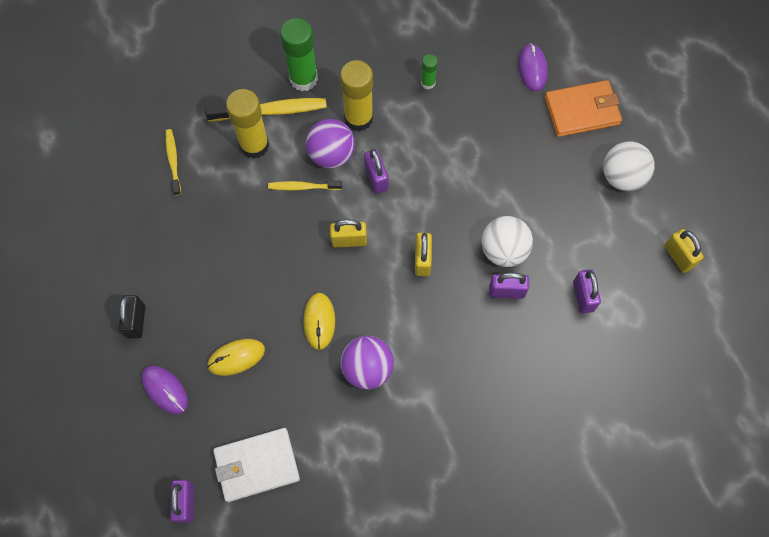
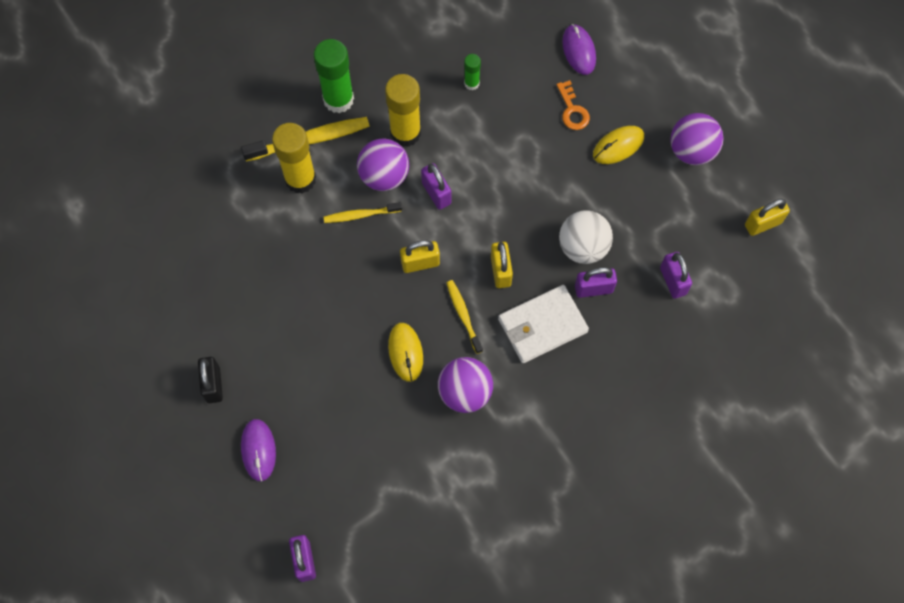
camera: 10 degrees left, 0 degrees up
purple mouse [142,366,188,414] -> purple mouse turned 45 degrees clockwise [241,419,276,481]
yellow toothbrush [165,129,181,196] -> yellow toothbrush moved to [446,280,483,354]
yellow mouse [207,339,265,376] -> yellow mouse moved to [593,126,644,164]
white wallet [213,428,300,502] -> white wallet moved to [498,285,589,363]
orange wallet [545,80,622,137] -> none
white ball [603,142,655,191] -> purple ball [670,113,724,165]
yellow padlock [664,229,704,273] -> yellow padlock turned 75 degrees counterclockwise [745,199,790,236]
none -> orange key [556,80,590,130]

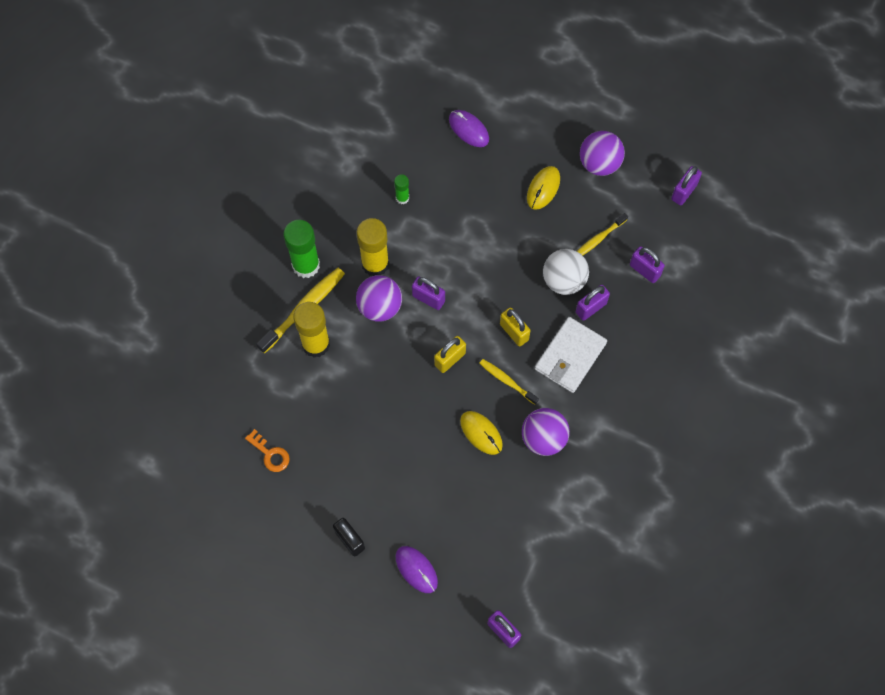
camera: 30 degrees left, 0 degrees up
yellow toothbrush [324,202,402,223] -> yellow toothbrush moved to [577,213,628,256]
orange key [556,80,590,130] -> orange key moved to [245,429,290,472]
yellow padlock [745,199,790,236] -> purple padlock [671,166,702,205]

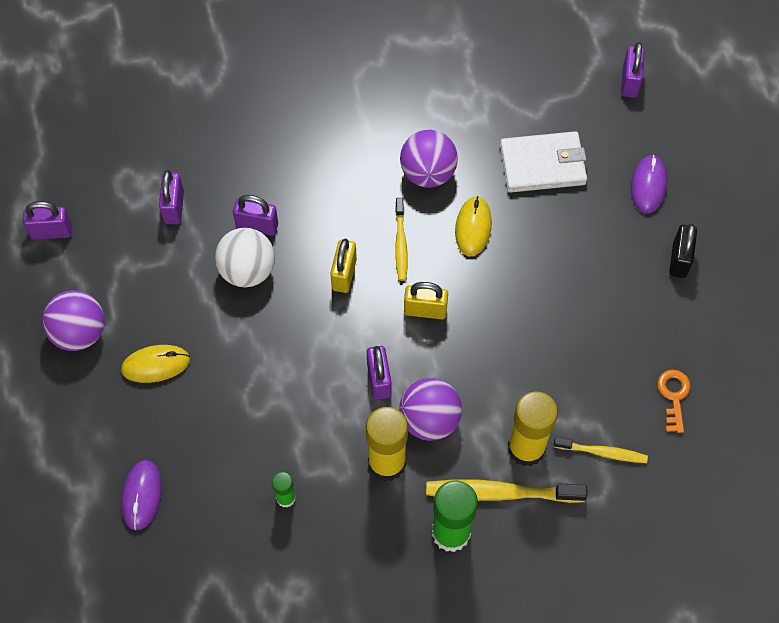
camera: 130 degrees left, 5 degrees down
white wallet [535,317,607,393] -> white wallet moved to [500,131,587,193]
yellow toothbrush [577,213,628,256] -> yellow toothbrush moved to [554,437,648,463]

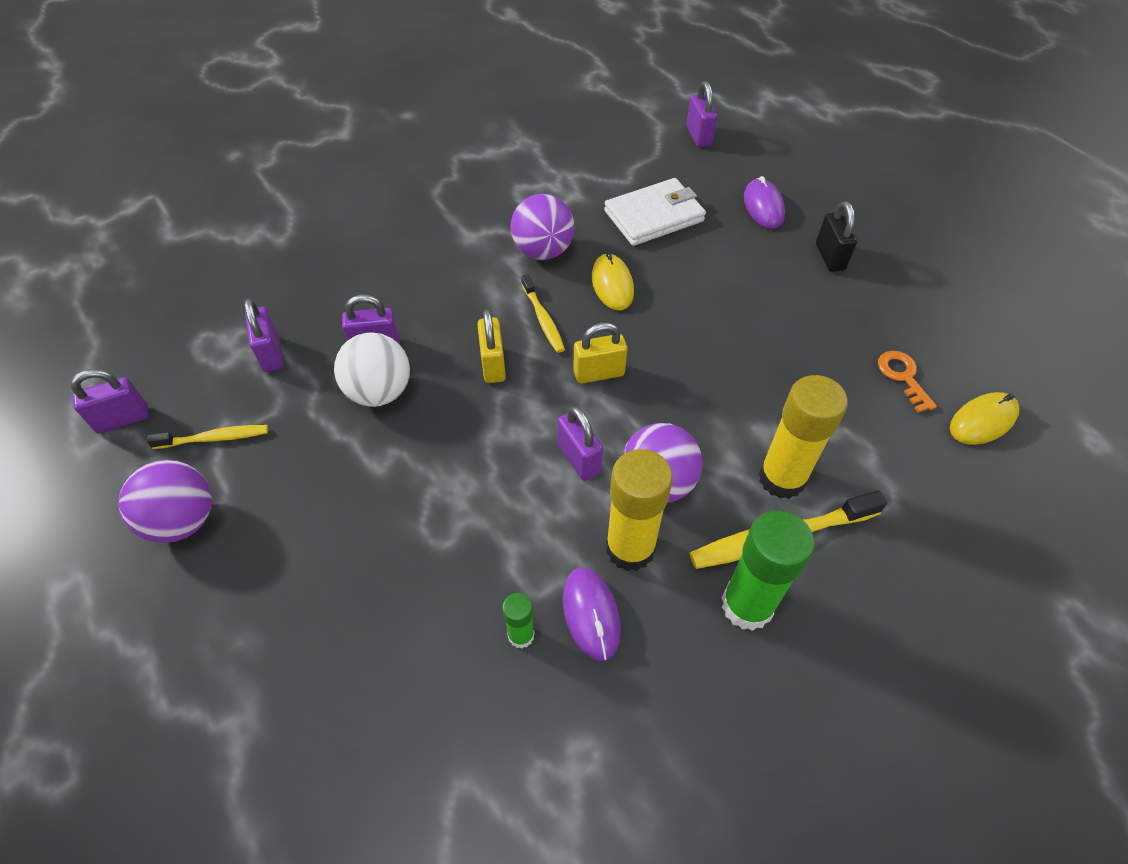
camera: 20 degrees left, 10 degrees down
yellow mouse [121,345,190,383] -> yellow mouse moved to [950,392,1019,445]
purple mouse [121,460,162,530] -> purple mouse moved to [563,567,621,661]
yellow toothbrush [554,437,648,463] -> yellow toothbrush moved to [147,425,268,449]

